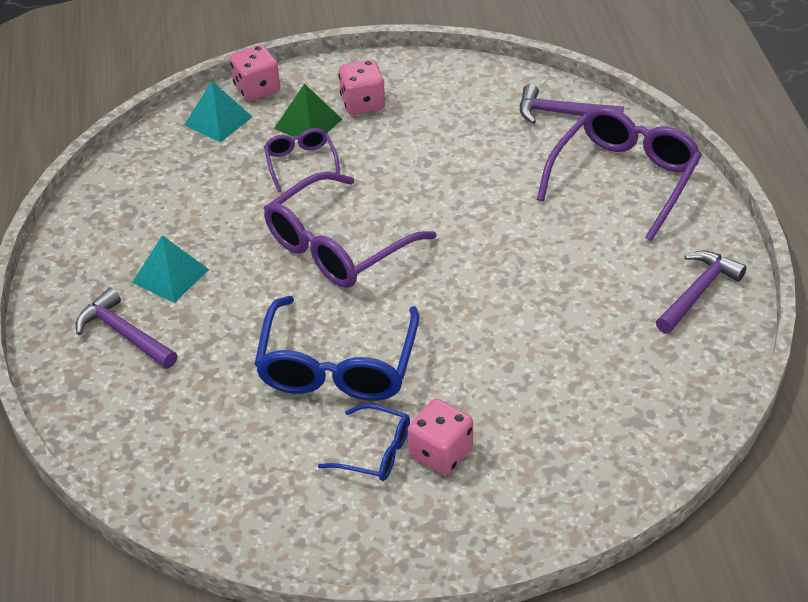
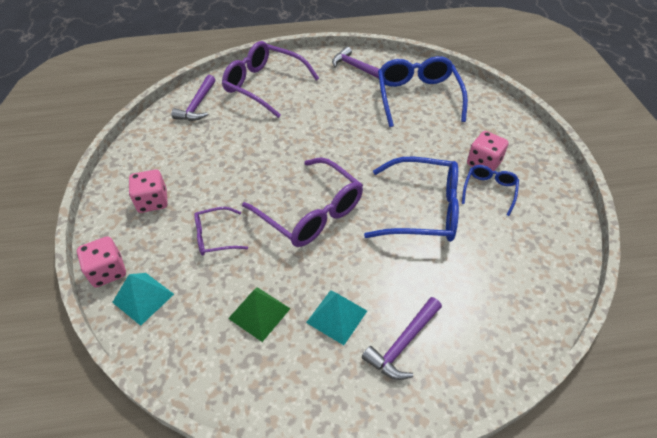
camera: 90 degrees left, 5 degrees up
green pyramid [274,84,342,137] -> green pyramid moved to [228,287,291,342]
none -> blue glasses [378,56,468,127]

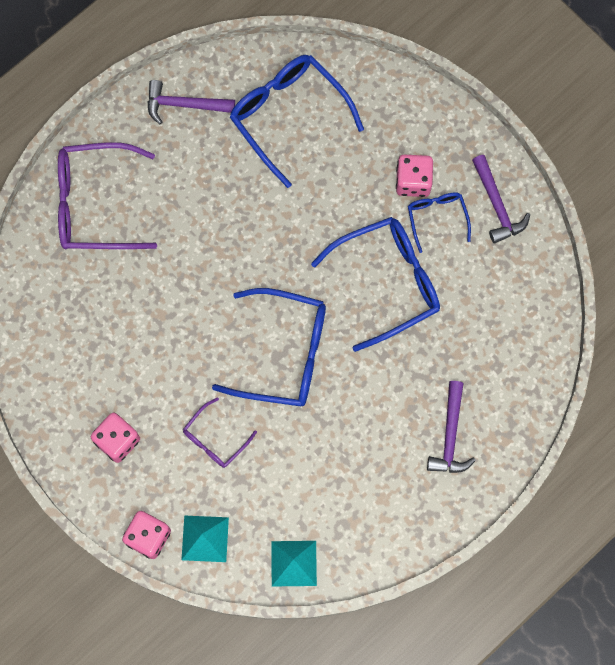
camera: 35 degrees left, 25 degrees up
purple hammer [171,75,216,121] -> purple hammer moved to [472,155,530,244]
green pyramid [228,287,291,342] -> none
purple glasses [242,157,363,247] -> blue glasses [212,288,326,406]
turquoise pyramid [306,290,367,345] -> turquoise pyramid moved to [271,541,317,586]

